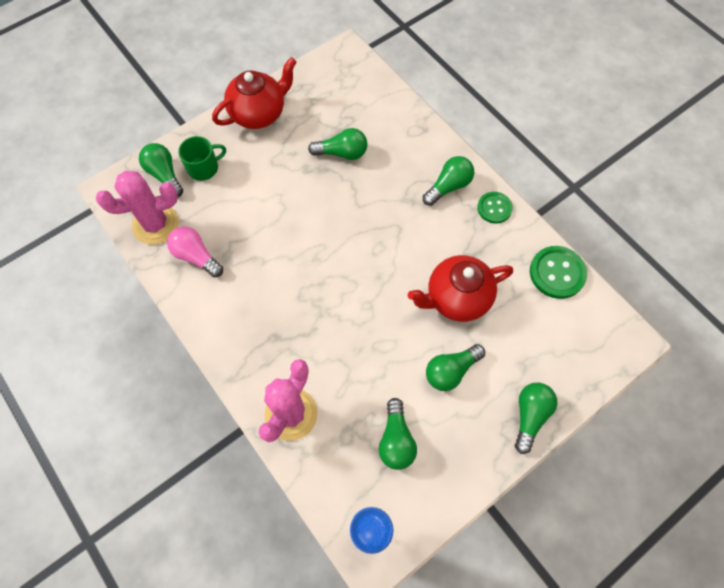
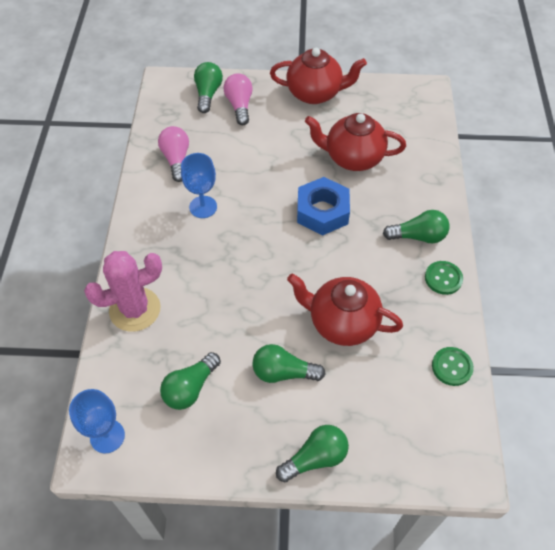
camera: 40 degrees right, 10 degrees down
pink cactus [96,171,179,245] -> none
green mug [178,136,226,181] -> pink light bulb [224,73,253,125]
green light bulb [308,128,367,160] -> red teapot [305,113,406,171]
green button [530,246,587,299] -> green button [432,347,474,386], size x0.65
none -> blue goblet [181,153,217,218]
none -> blue nut [297,177,350,235]

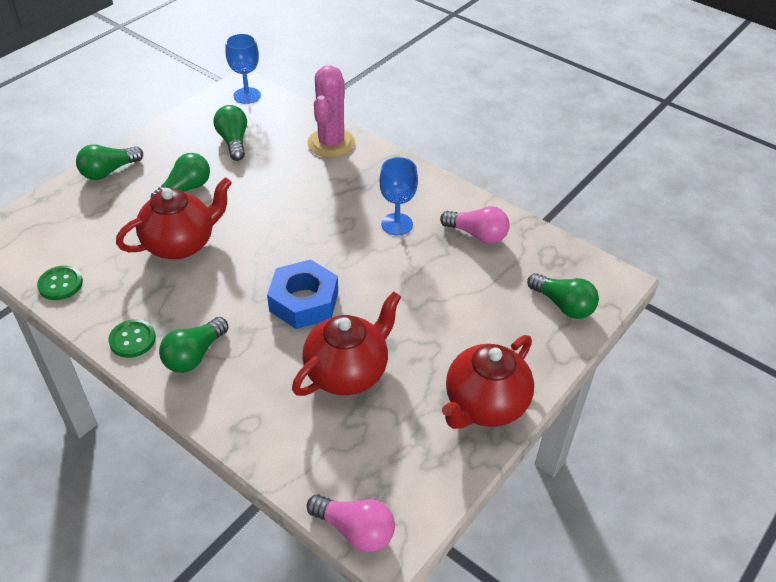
camera: 125 degrees right, 10 degrees down
pink light bulb [224,73,253,125] -> pink light bulb moved to [307,494,395,552]
green light bulb [276,425,349,482] -> green light bulb turned 45 degrees clockwise [76,144,143,180]

